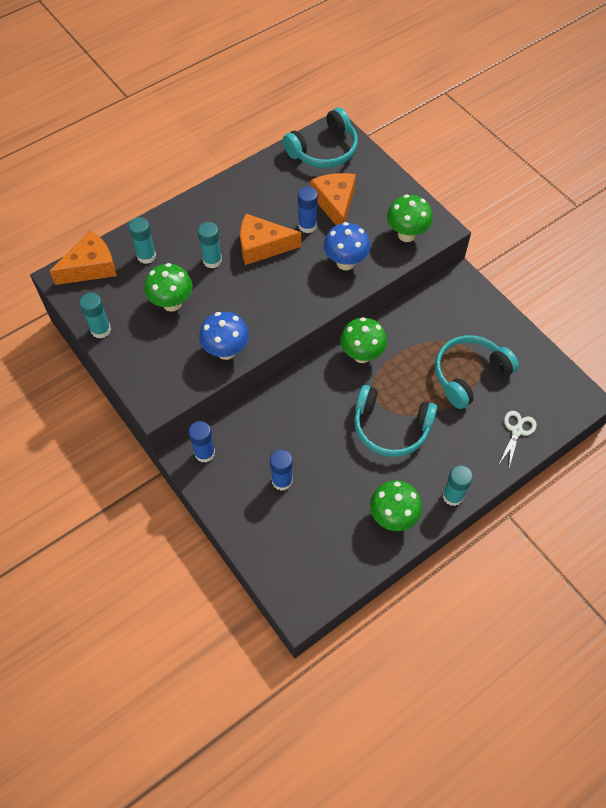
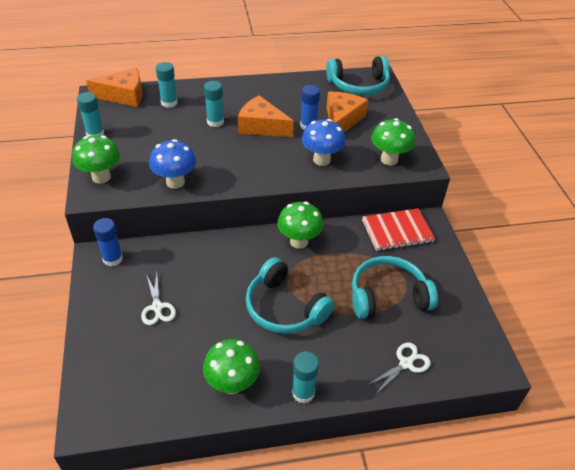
camera: 25 degrees right, 15 degrees down
green mushroom [144,263,192,312] -> green mushroom moved to [72,135,120,184]
blue glue stick [270,450,293,491] -> white scissors [141,273,176,325]
none -> red notebook [362,208,435,251]

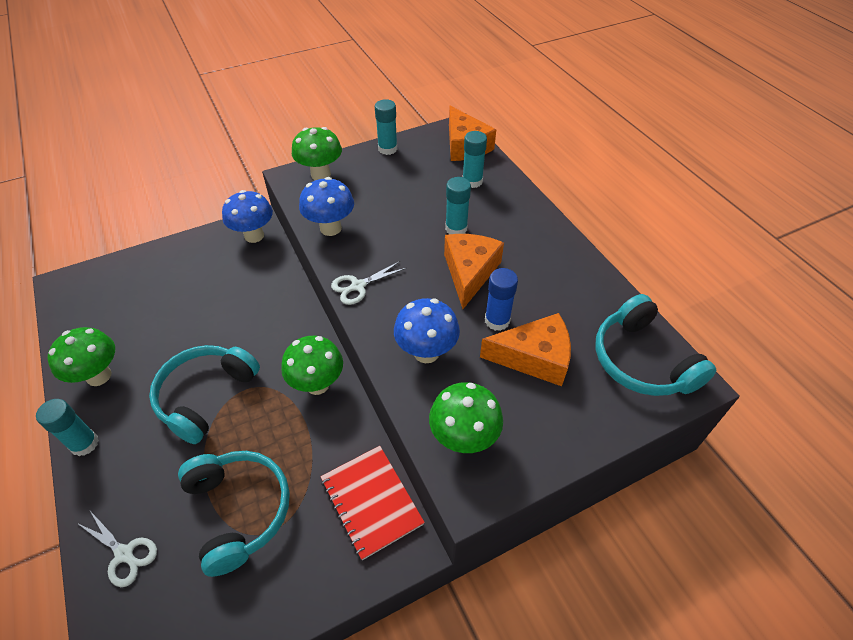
camera: 75 degrees right, 5 degrees up
blue glue stick [93,218,123,267] -> blue mushroom [222,190,273,243]
white scissors [141,273,176,325] -> white scissors moved to [331,261,406,305]

